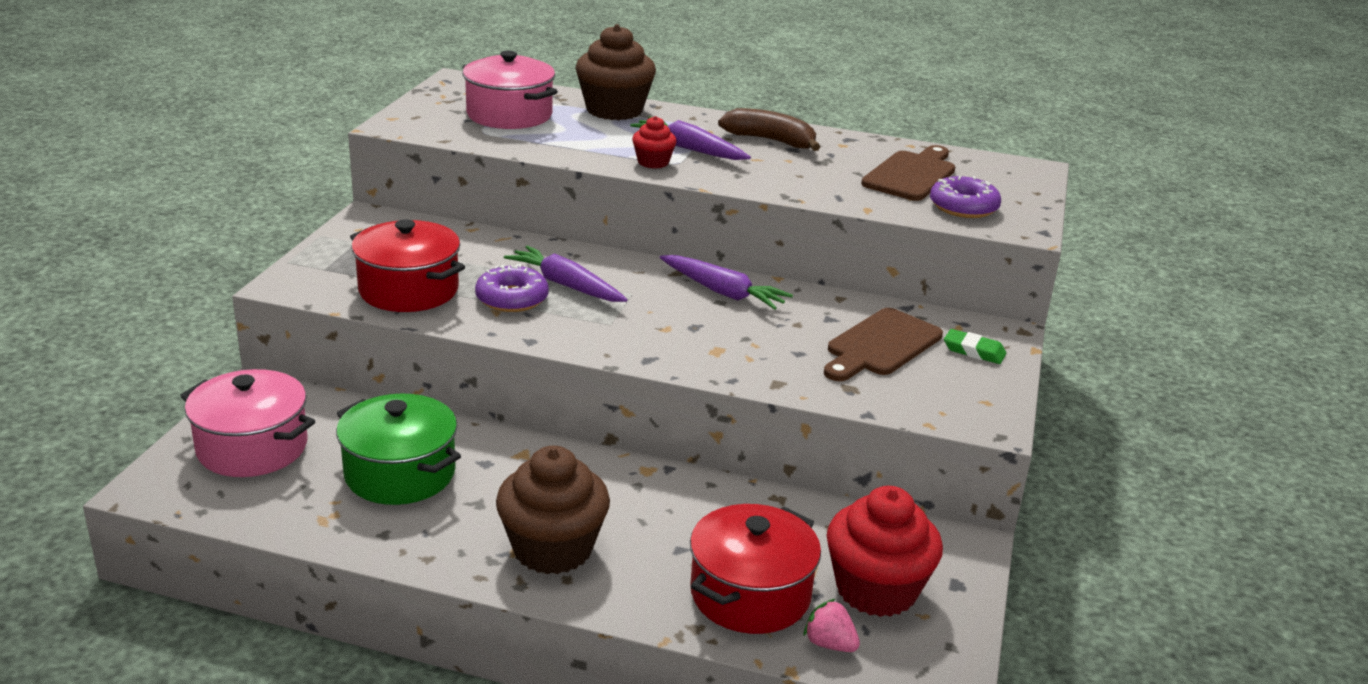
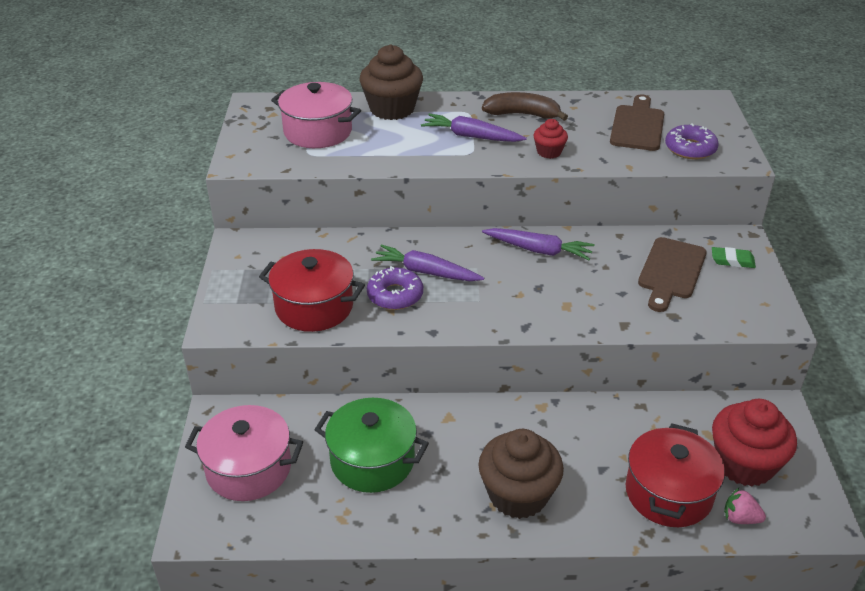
camera: 15 degrees left, 10 degrees up
red cupcake [632,116,677,169] -> red cupcake moved to [533,119,568,159]

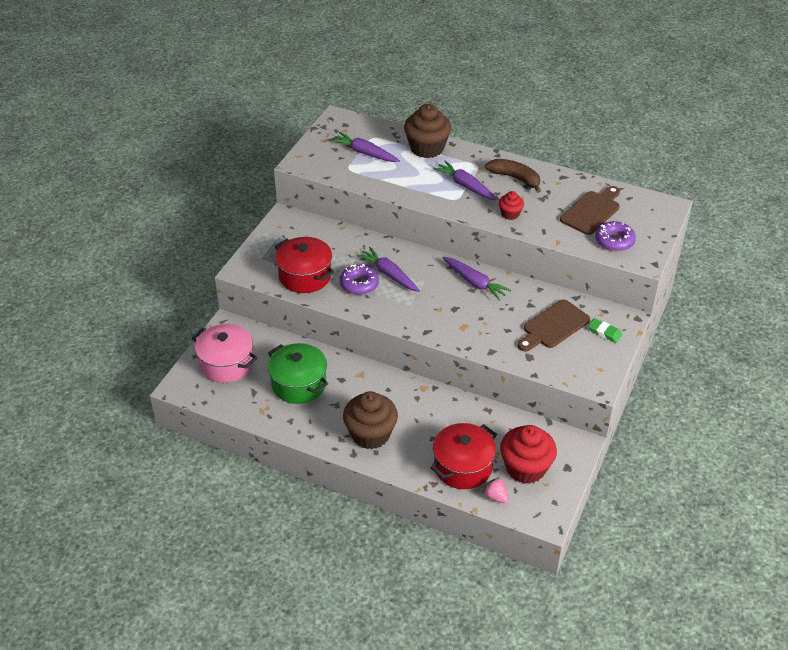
camera: 25 degrees right, 5 degrees up
pink pot [271,82,361,148] -> purple carrot [330,132,400,162]

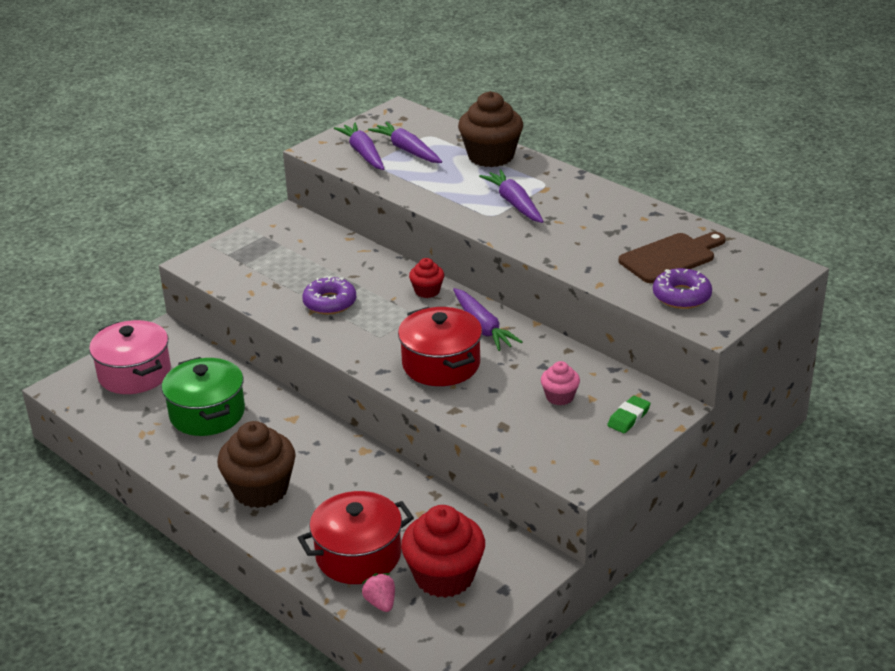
camera: 20 degrees right, 10 degrees down
red pot [275,237,334,293] -> red pot moved to [398,307,482,386]
purple carrot [357,247,420,292] -> purple carrot moved to [334,123,384,170]
brown banana [485,159,541,193] -> none
red cupcake [499,191,524,220] -> red cupcake moved to [409,258,444,298]
brown cutting board [518,300,590,352] -> pink cupcake [541,361,580,405]
green eraser [588,318,622,343] -> green eraser turned 75 degrees clockwise [607,396,651,433]

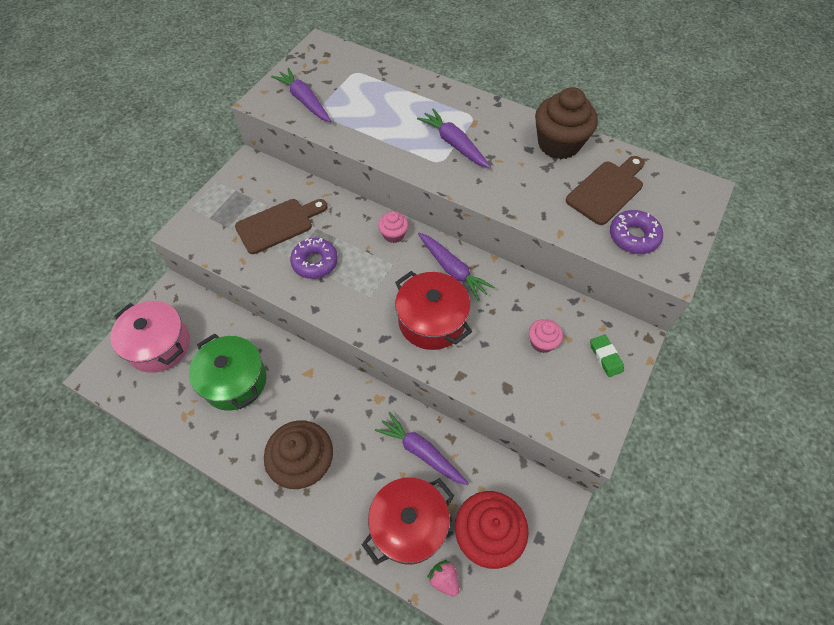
camera: 15 degrees left, 25 degrees up
purple carrot [368,122,442,163] -> purple carrot moved to [375,412,469,485]
red cupcake [409,258,444,298] -> pink cupcake [378,211,408,243]
brown cupcake [458,91,523,167] -> brown cupcake moved to [535,87,598,159]
green eraser [607,396,651,433] -> green eraser turned 45 degrees counterclockwise [590,335,624,377]
none -> brown cutting board [235,199,328,254]

